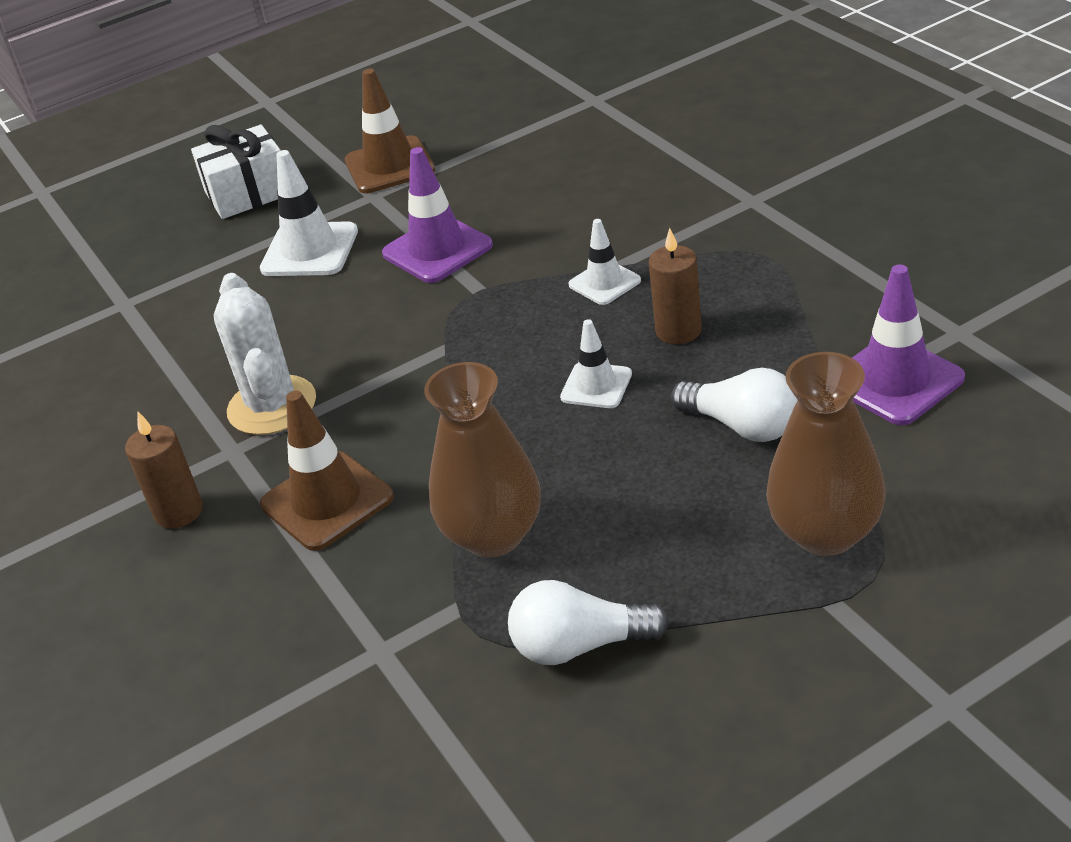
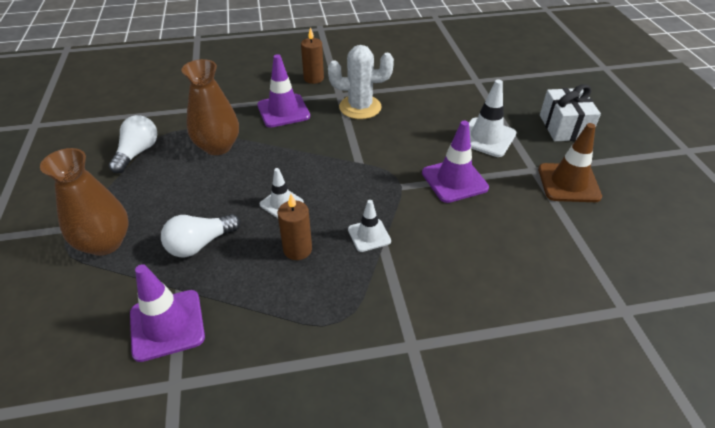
camera: 105 degrees right, 5 degrees up
brown traffic cone [260,391,394,551] -> purple traffic cone [257,54,310,128]

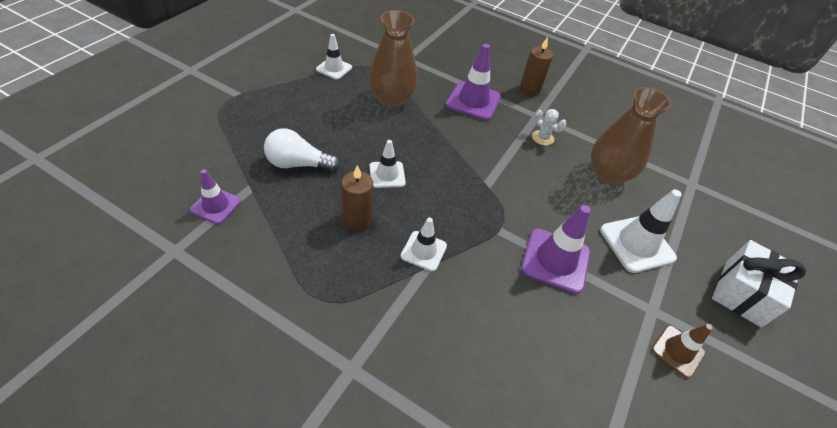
camera: 35 degrees right, 5 degrees up
brown vase [40,148,129,256] -> brown vase moved to [591,87,671,184]
white light bulb [109,115,157,173] -> white traffic cone [316,34,352,80]
purple traffic cone [130,264,205,362] -> purple traffic cone [190,169,241,224], size x0.61
white cactus [328,45,394,119] -> white cactus [532,109,566,145], size x0.48
brown traffic cone [538,123,602,202] -> brown traffic cone [651,324,713,379], size x0.61

